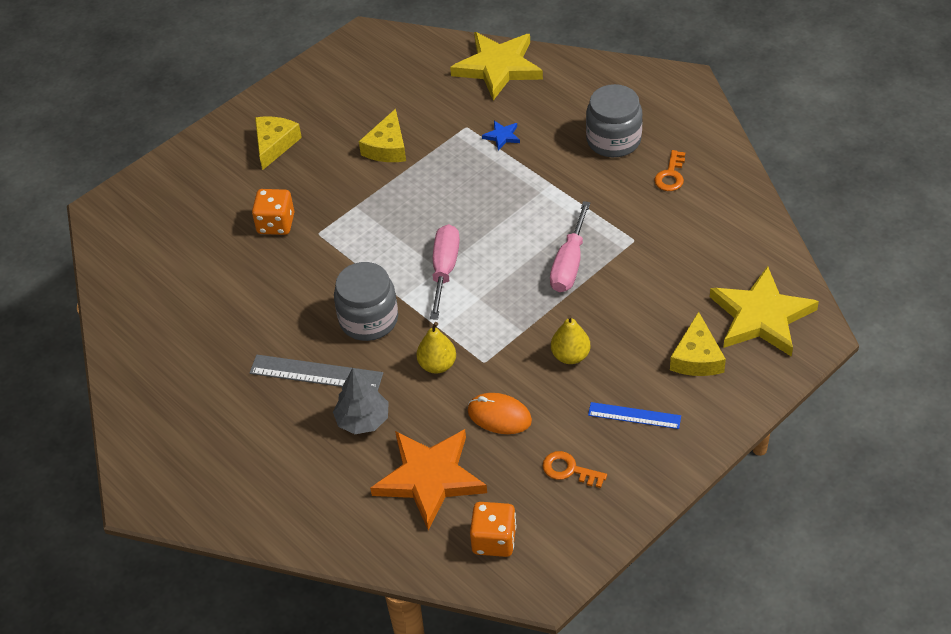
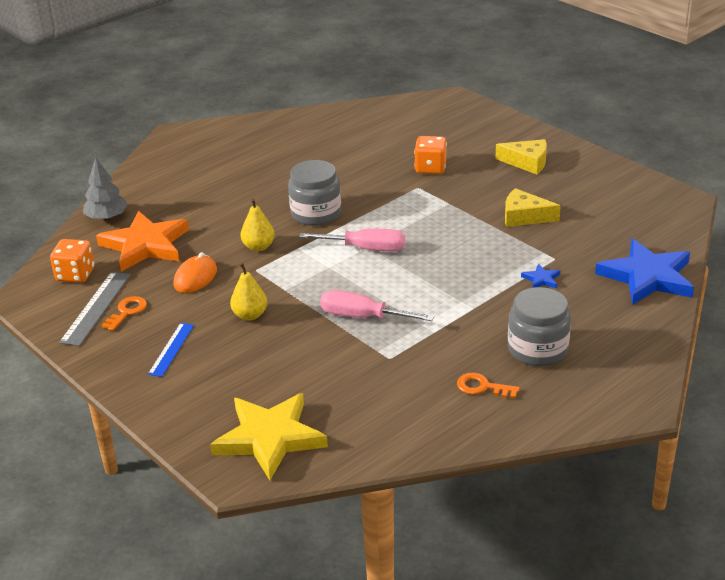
camera: 90 degrees right, 15 degrees down
grey ruler [250,355,383,390] -> grey ruler moved to [59,272,131,346]
grey tree [333,368,389,434] -> grey tree moved to [83,157,128,220]
yellow star [450,32,543,100] -> blue star [595,239,694,305]
yellow cheese [670,312,726,376] -> none

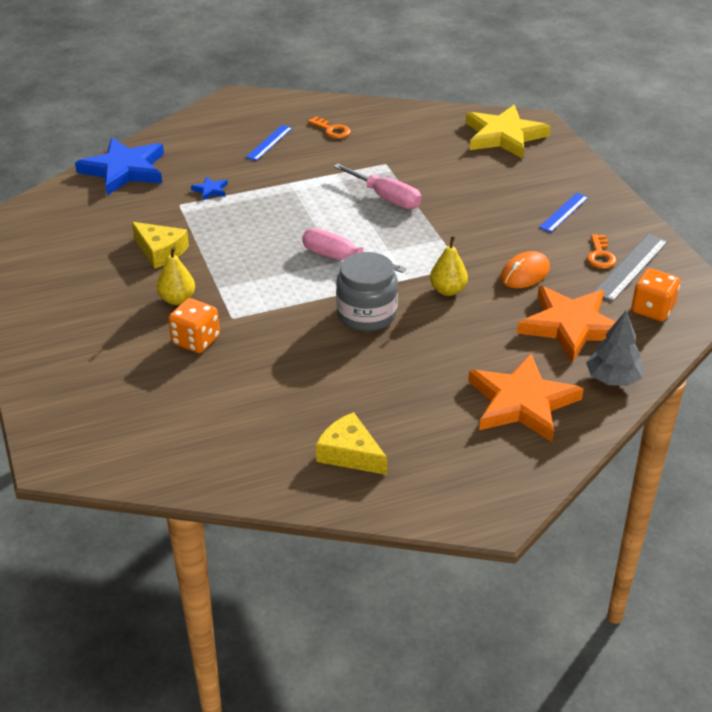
camera: 160 degrees left, 5 degrees up
orange key [101,296,147,331] -> orange key turned 45 degrees counterclockwise [587,234,617,269]
yellow pear [230,263,267,320] -> yellow pear moved to [157,247,195,305]
yellow cheese [495,139,547,174] -> yellow cheese moved to [316,412,387,475]
grey jar [508,287,571,366] -> blue ruler [246,125,293,161]
none -> orange star [468,354,584,442]

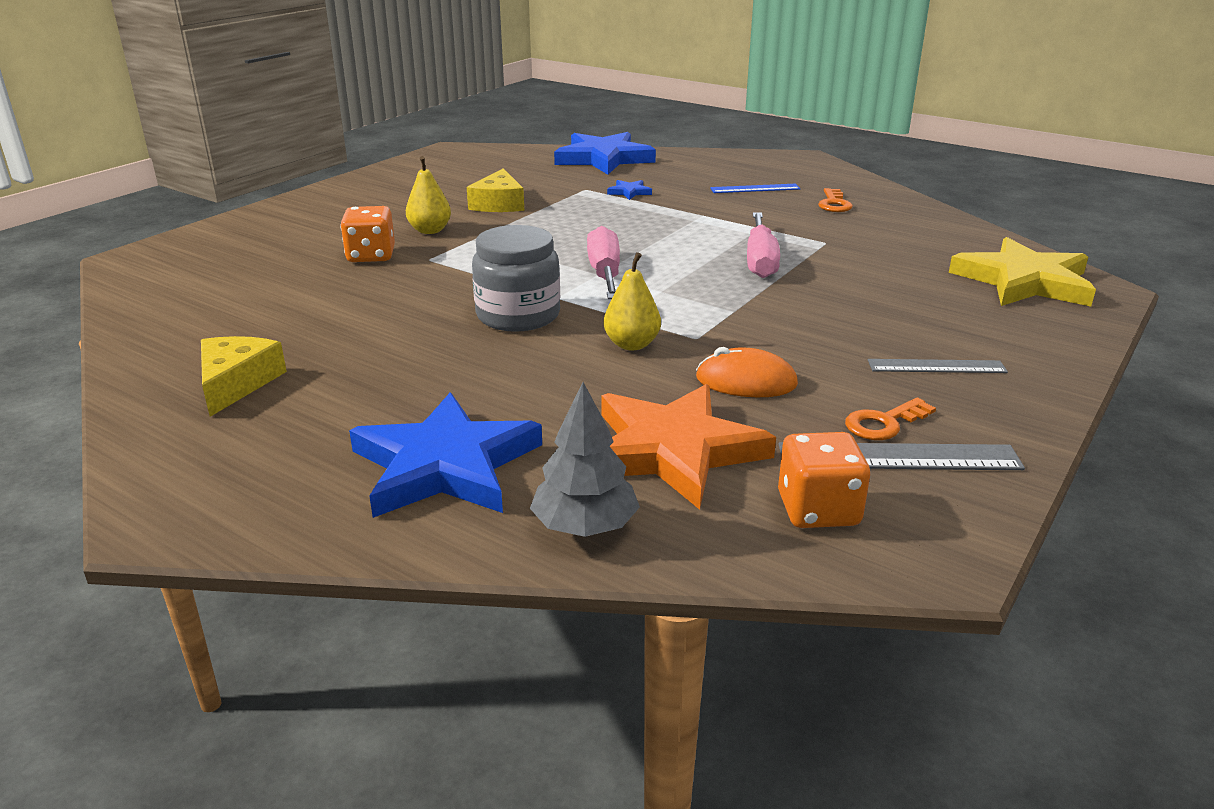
camera: 55 degrees right, 10 degrees down
orange star [468,354,584,442] -> blue star [349,392,542,518]
blue ruler [539,193,589,232] -> grey ruler [868,359,1008,373]

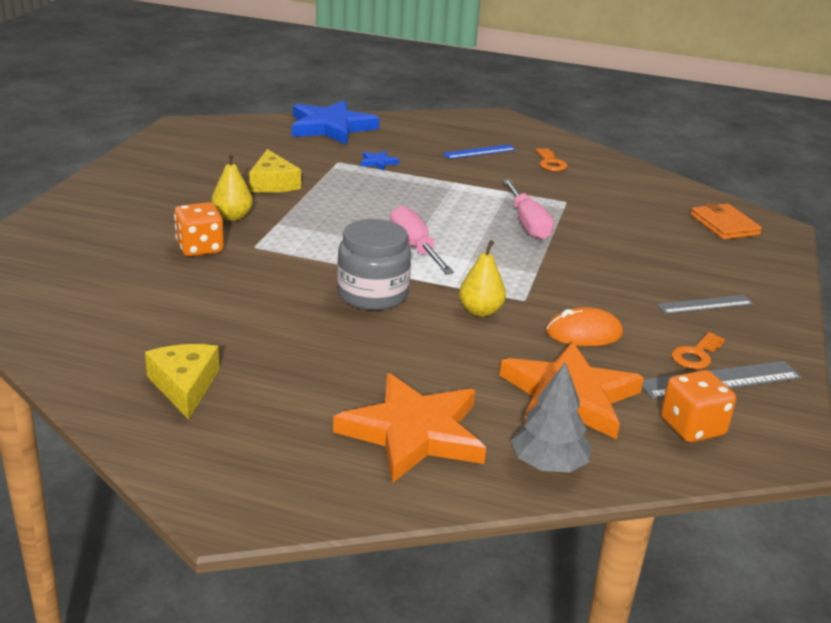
camera: 20 degrees left, 0 degrees up
blue star [349,392,542,518] -> orange star [333,373,486,483]
yellow star [949,237,1096,307] -> orange wallet [691,203,762,239]

